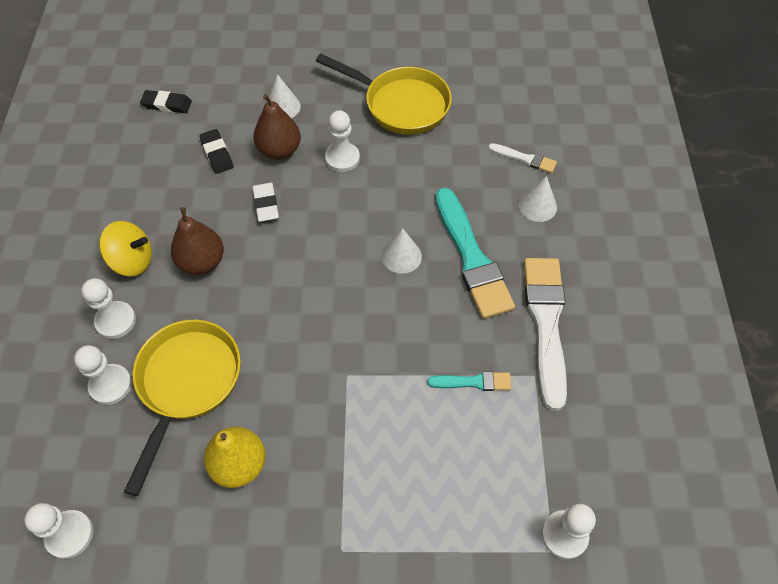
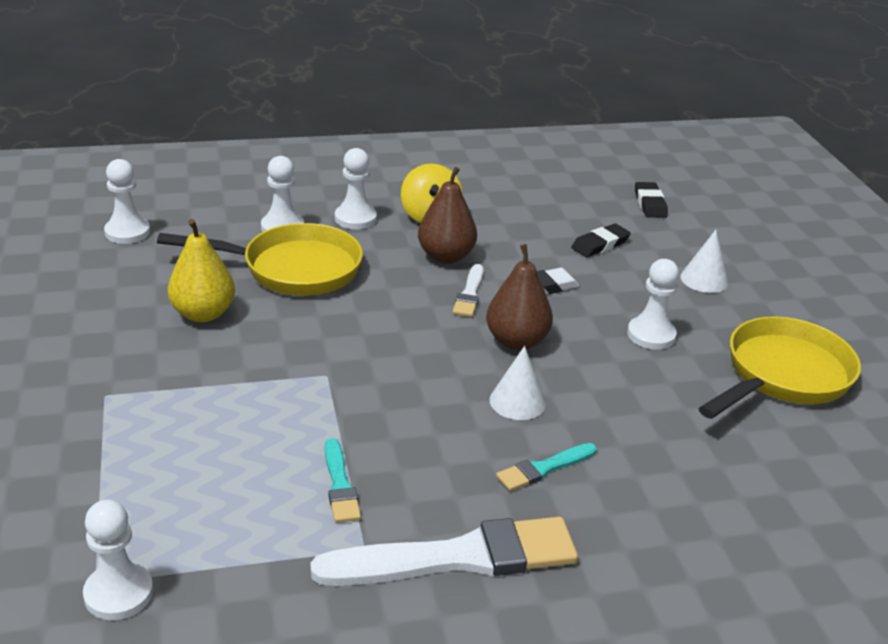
camera: 75 degrees right, 25 degrees down
brown pear [253,94,301,160] -> brown pear moved to [486,244,553,350]
yellow pan [316,54,452,135] -> yellow pan turned 150 degrees counterclockwise [698,316,861,419]
turquoise brush [435,188,515,319] -> turquoise brush [496,443,597,491], size x0.48
white brush [488,143,557,173] -> white brush moved to [453,264,484,317]
white cone [518,176,557,222] -> none

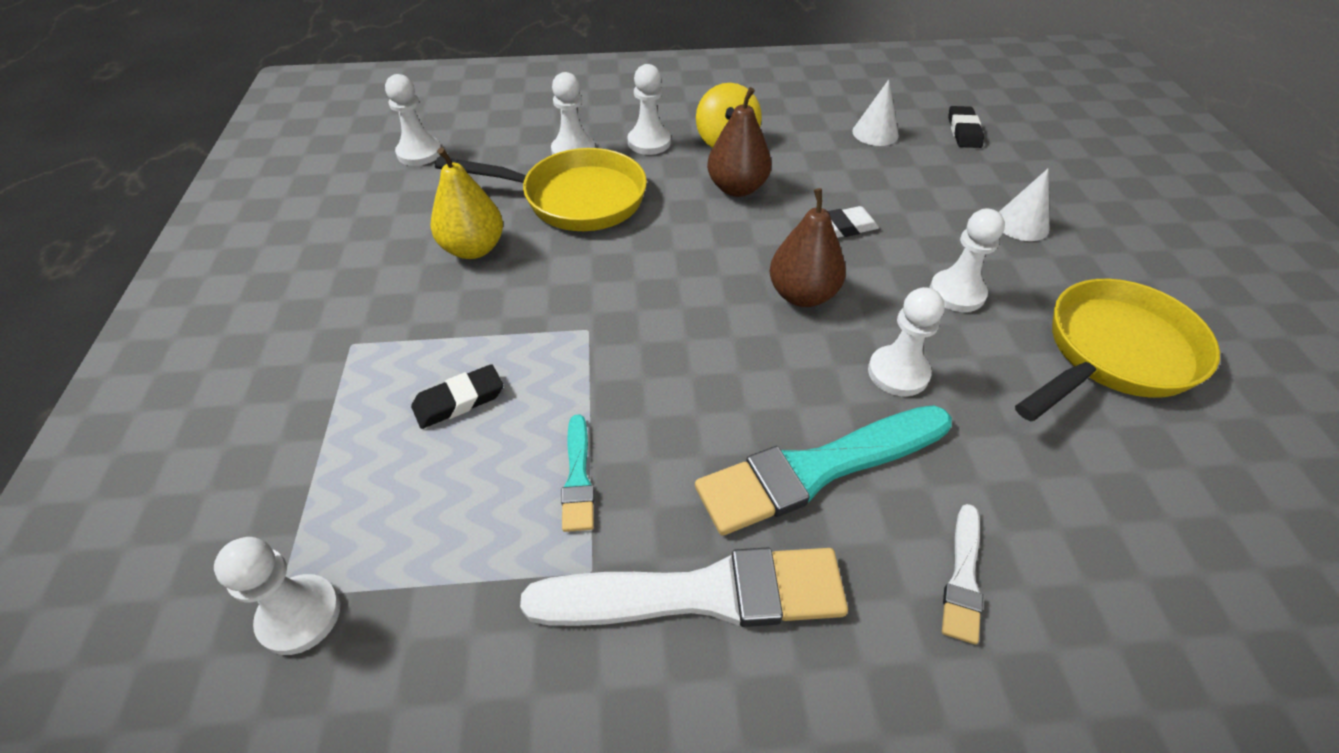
camera: 10 degrees right, 15 degrees up
white brush [453,264,484,317] -> white brush moved to [942,504,983,644]
white cone [489,346,546,420] -> white cone moved to [852,80,899,146]
turquoise brush [496,443,597,491] -> turquoise brush [695,405,952,536], size x2.08
black eraser [571,223,631,258] -> black eraser moved to [411,364,504,429]
none -> white pawn [868,287,945,396]

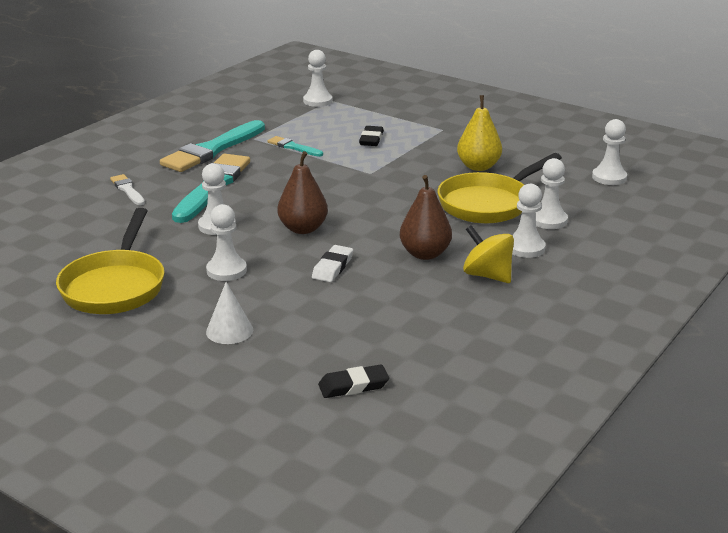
camera: 130 degrees right, 20 degrees down
white brush [520,548,848,627] -> turquoise brush [160,120,265,172]
white cone [852,80,899,146] -> none
black eraser [948,106,984,148] -> black eraser turned 60 degrees counterclockwise [318,364,389,398]

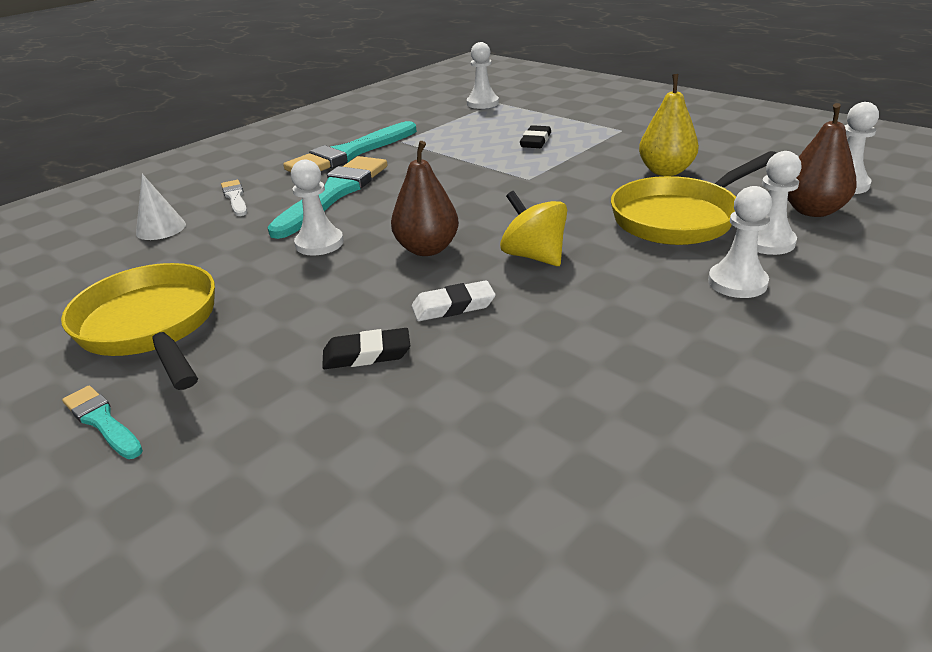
camera: 10 degrees right, 5 degrees up
yellow pan [56,208,165,314] -> yellow pan turned 135 degrees clockwise [61,263,215,390]
white pawn [206,204,247,281] -> none
white cone [206,282,253,344] -> white cone moved to [136,174,186,240]
turquoise brush [268,136,323,157] -> turquoise brush moved to [62,386,143,459]
white eraser [312,245,353,282] -> white eraser turned 45 degrees clockwise [412,280,496,321]
black eraser [318,364,389,398] -> black eraser moved to [322,328,410,369]
brown pear [400,175,452,260] -> brown pear moved to [788,103,857,217]
yellow spinning top [463,225,514,283] -> yellow spinning top moved to [500,191,567,266]

